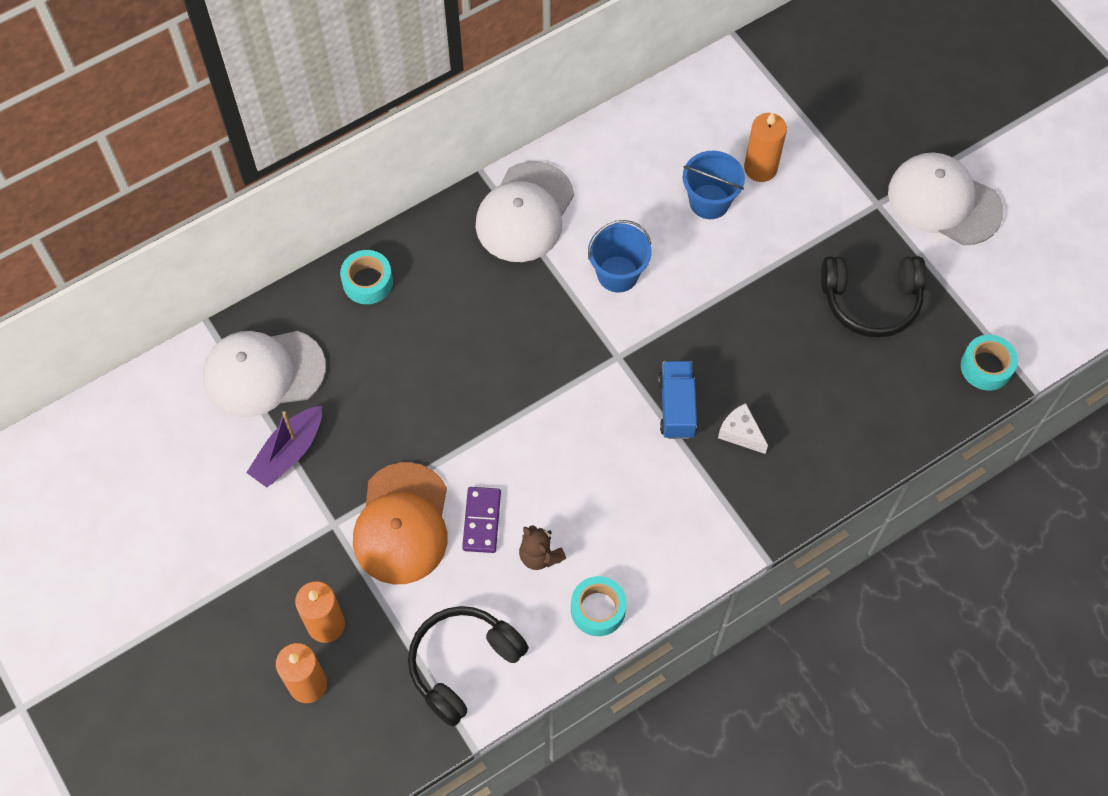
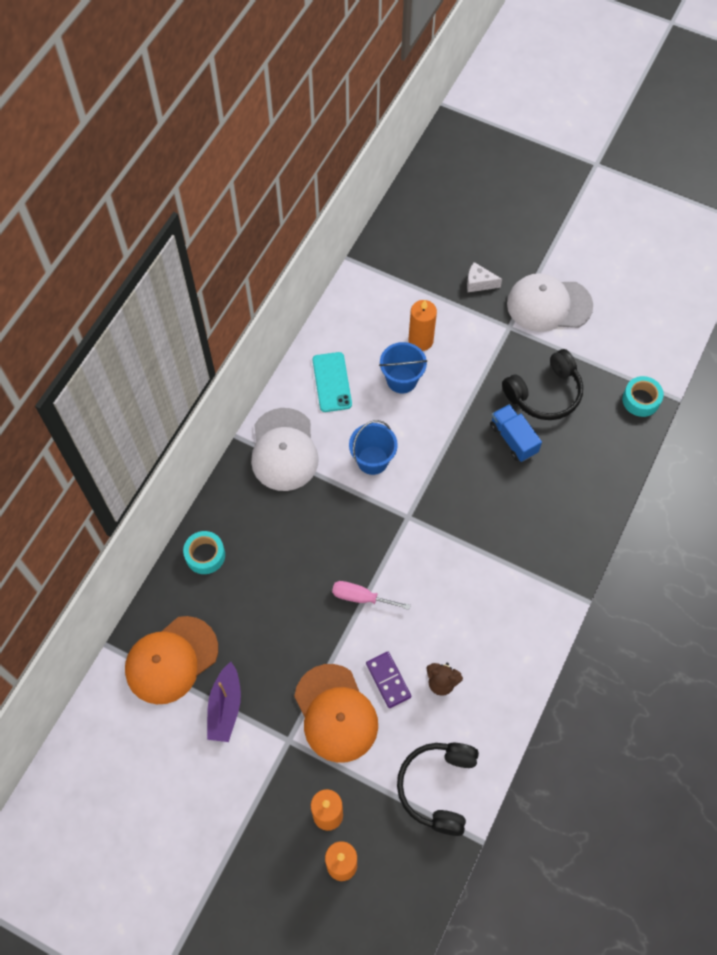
camera: 30 degrees left, 0 degrees up
white cap [203,331,326,417] -> orange cap [125,616,218,704]
turquoise tape [571,576,627,636] -> none
blue truck [658,361,697,439] -> blue truck moved to [490,404,542,462]
white cheese [718,403,768,454] -> white cheese moved to [467,262,502,292]
none -> turquoise phone [313,352,352,412]
none -> pink screwdriver [332,581,411,610]

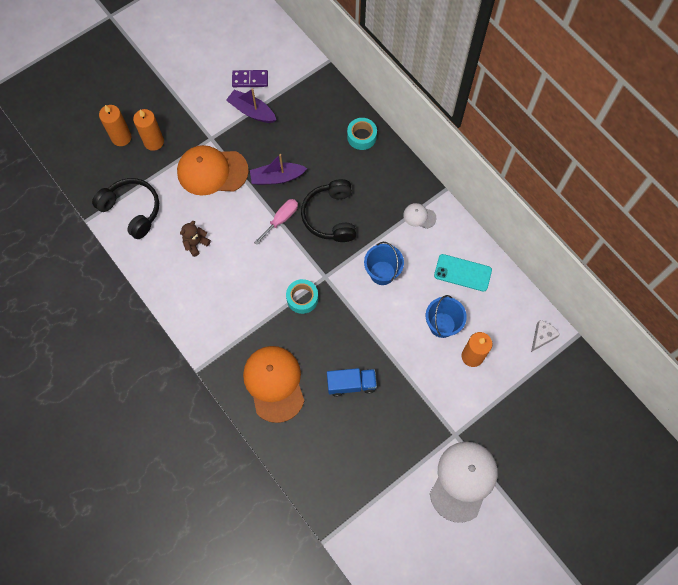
camera: 115 degrees right, 5 degrees up
orange cap [125,616,218,704] -> orange cap moved to [243,346,304,423]
white cap [251,408,319,491] -> white cap [403,203,436,229], size x0.46
purple domino [366,652,411,708] -> purple domino moved to [232,70,268,87]
white cheese [467,262,502,292] -> white cheese moved to [531,320,560,352]
black headphones [502,349,583,420] -> black headphones moved to [301,179,356,242]
turquoise tape [622,376,664,417] -> turquoise tape moved to [286,279,318,314]
none -> purple boat [250,154,308,185]

